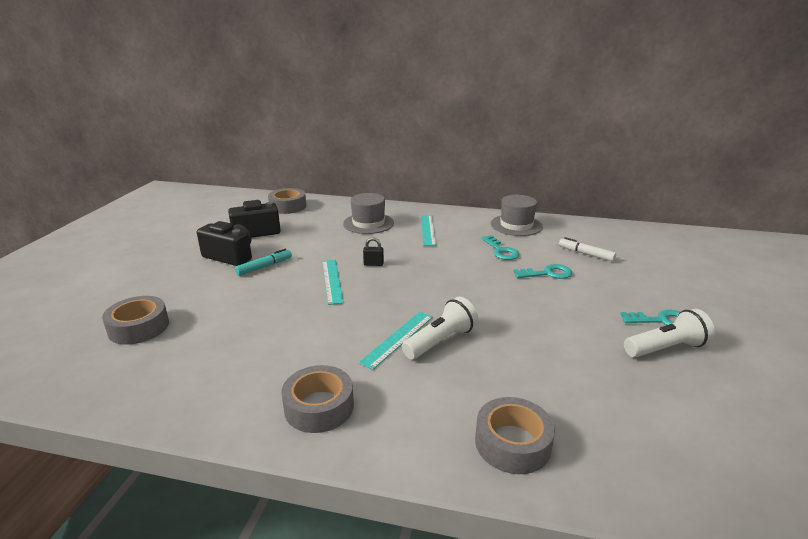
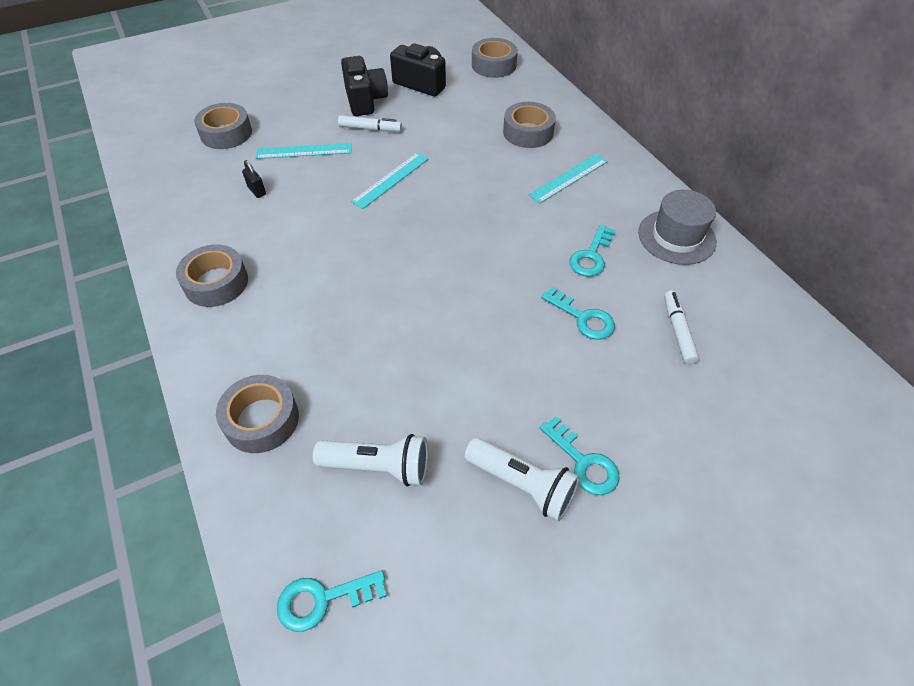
camera: 50 degrees right, 25 degrees up
turquoise marker [235,249,292,276] -> white marker [338,116,402,132]
grey hat [343,193,394,234] -> grey tape [503,102,556,148]
turquoise ruler [359,312,433,370] -> turquoise ruler moved to [256,143,351,159]
black padlock [363,237,384,266] -> black padlock moved to [242,160,266,198]
white flashlight [402,297,478,359] -> white flashlight moved to [313,434,428,487]
none -> turquoise key [277,570,387,632]

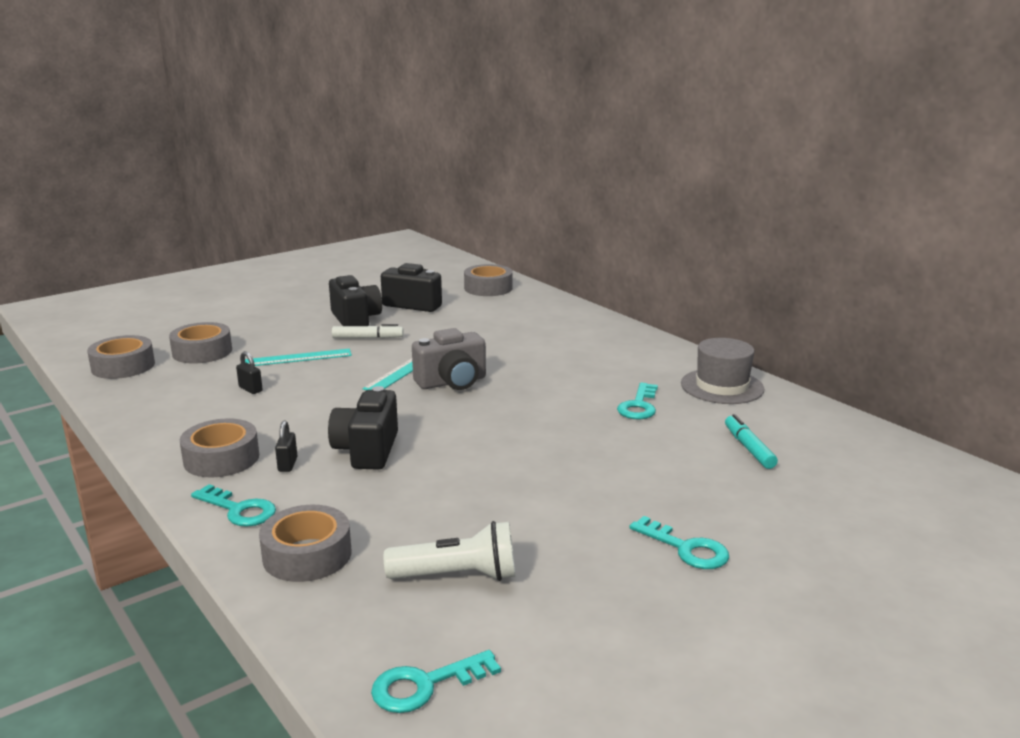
camera: 10 degrees left, 30 degrees down
white flashlight [465,438,580,521] -> none
grey tape [503,102,556,148] -> grey tape moved to [87,335,155,379]
turquoise ruler [529,154,608,203] -> none
turquoise key [541,287,615,340] -> turquoise key moved to [191,484,276,527]
white marker [664,291,699,364] -> turquoise marker [725,414,778,469]
none -> black padlock [275,421,297,472]
none -> black camera [328,386,398,470]
none -> grey camera [412,328,486,390]

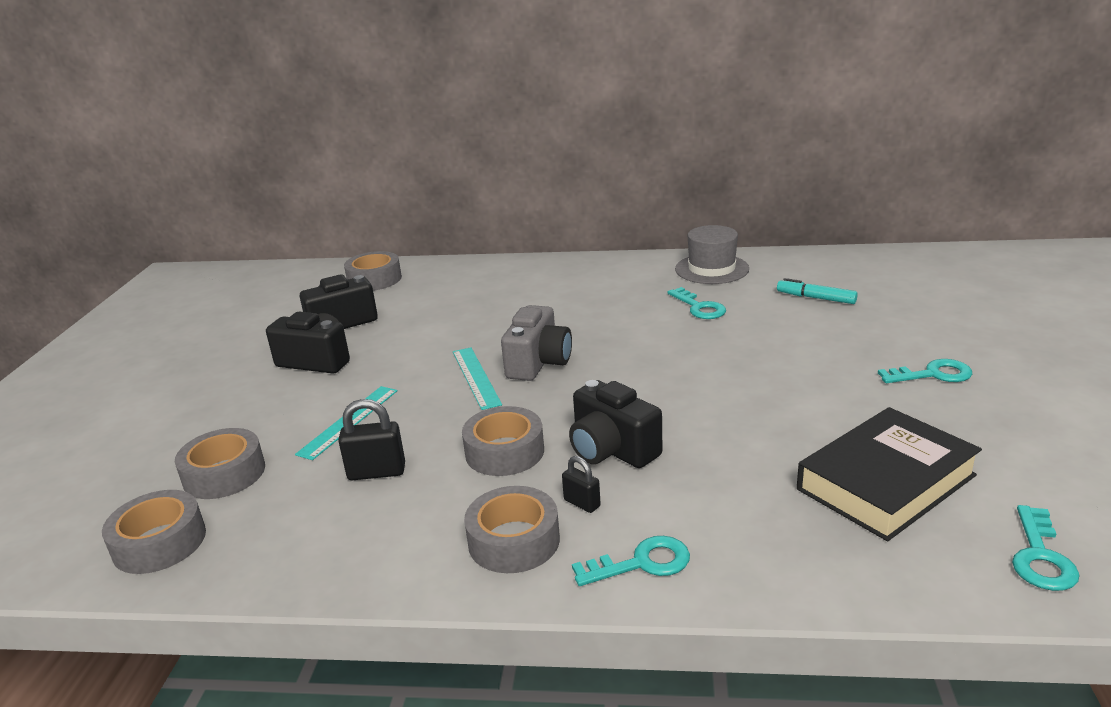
camera: 45 degrees left, 5 degrees up
black padlock [236,351,263,394] -> black padlock [338,399,405,480], size x1.64
grey tape [259,505,351,582] -> grey tape moved to [462,406,544,476]
white marker [332,324,404,339] -> none
white flashlight [384,521,515,581] -> black book [797,407,982,541]

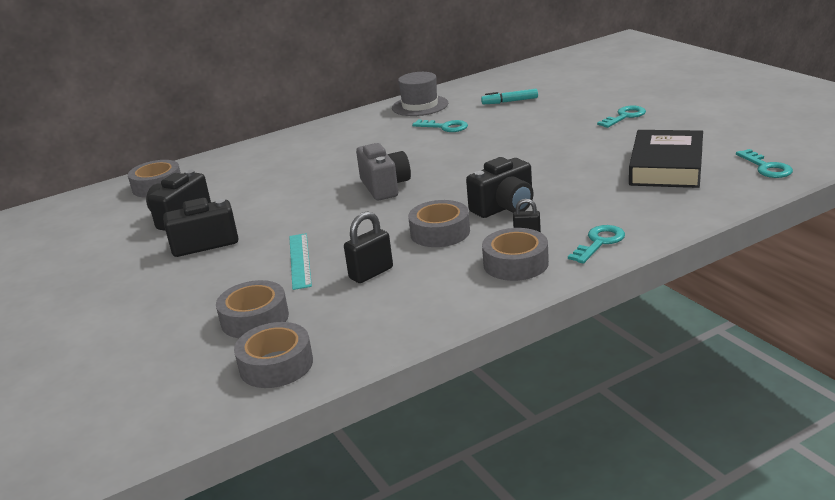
camera: 35 degrees left, 0 degrees up
turquoise ruler [453,347,502,410] -> none
black camera [569,380,662,468] -> black camera turned 45 degrees counterclockwise [466,157,534,218]

